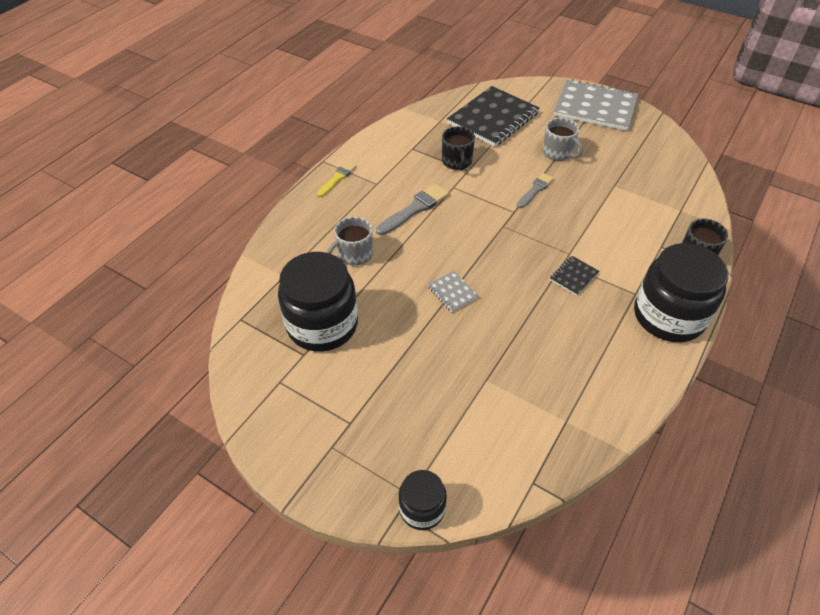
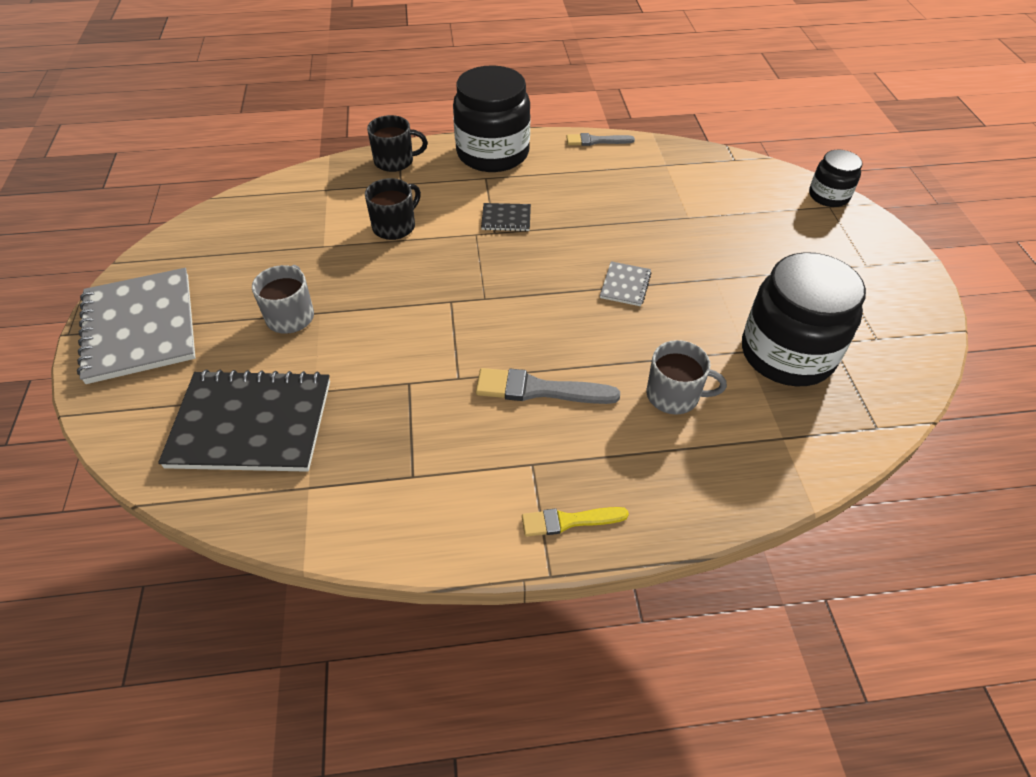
camera: 130 degrees left, 0 degrees up
black mug [442,126,475,170] -> black mug moved to [365,178,421,240]
grey brush [517,173,554,208] -> grey brush moved to [566,133,635,146]

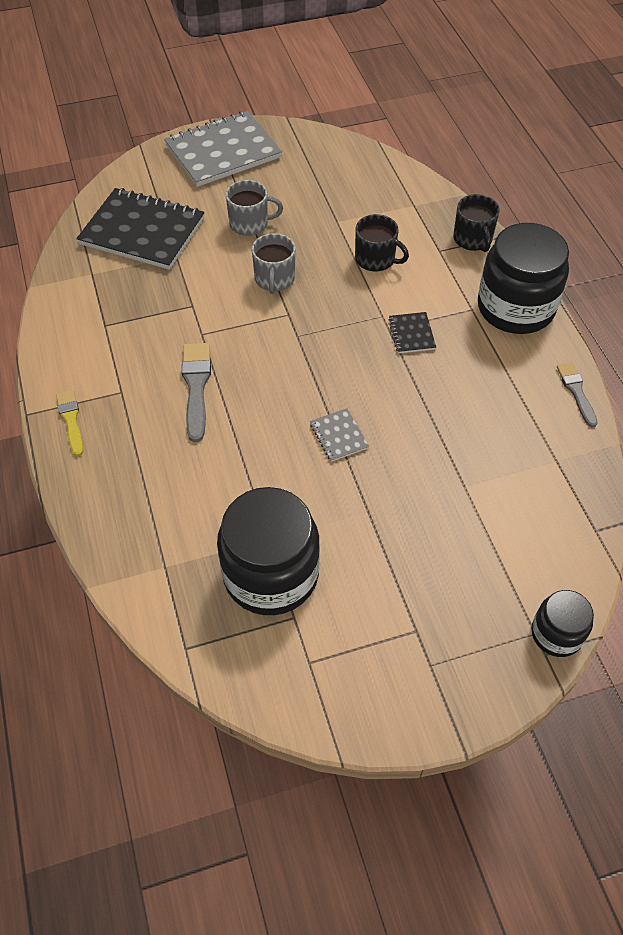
camera: 80 degrees right, 5 degrees up
black notebook [158,369,330,472] -> black notebook turned 60 degrees counterclockwise [76,188,205,270]
grey notebook [600,261,652,306] -> grey notebook turned 60 degrees clockwise [310,408,369,462]
grey mug [647,340,727,415] -> grey mug moved to [252,233,295,294]

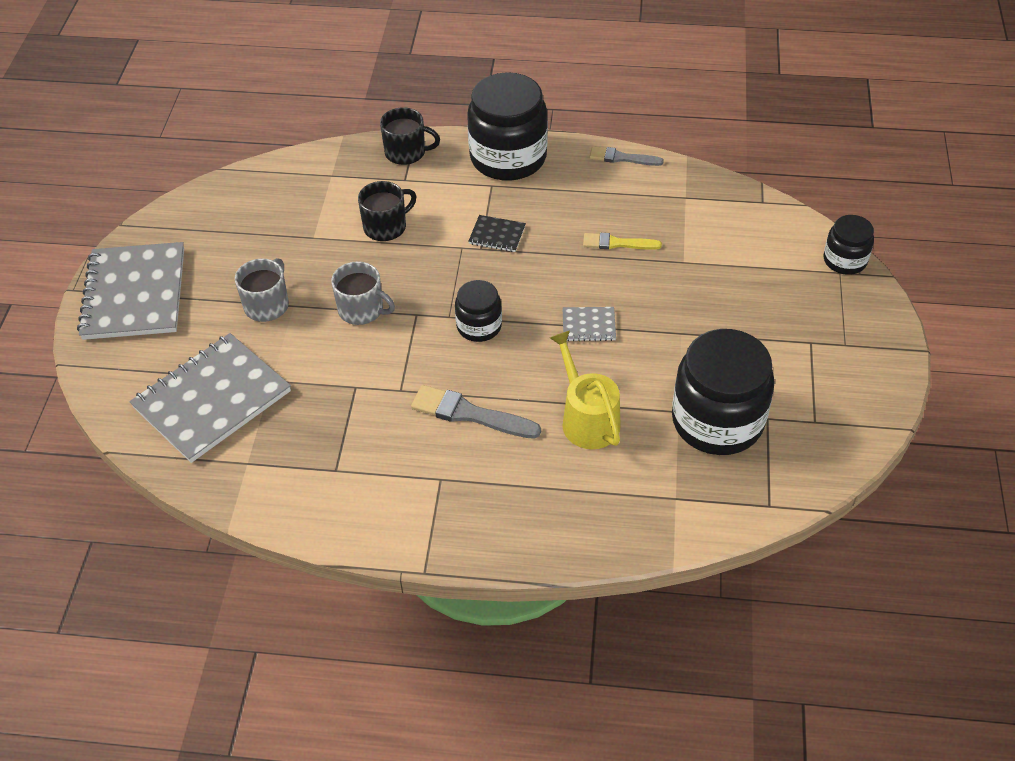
camera: 65 degrees left, 5 degrees down
yellow brush [56,390,83,456] -> yellow brush moved to [583,233,662,250]
black notebook [76,188,205,270] -> grey notebook [129,333,291,463]
none -> black jar [455,280,502,342]
none -> yellow watering can [550,331,621,449]

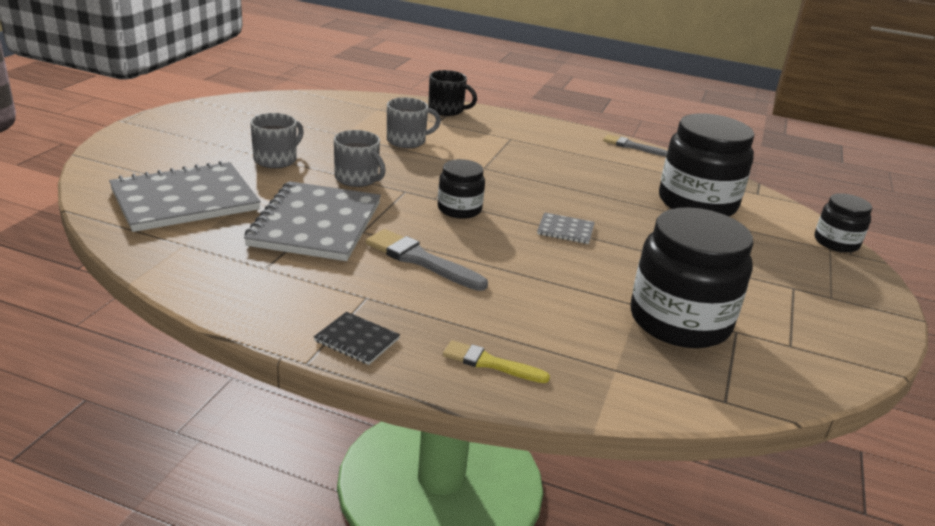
camera: 10 degrees right, 20 degrees down
grey notebook [77,242,184,340] -> grey notebook moved to [244,181,381,261]
black mug [358,181,416,241] -> grey mug [387,98,441,148]
black jar [467,72,548,181] -> black jar moved to [659,113,754,216]
black notebook [468,215,526,252] -> black notebook moved to [314,312,400,365]
yellow watering can [550,331,621,449] -> none
yellow brush [583,233,662,250] -> yellow brush moved to [443,340,550,383]

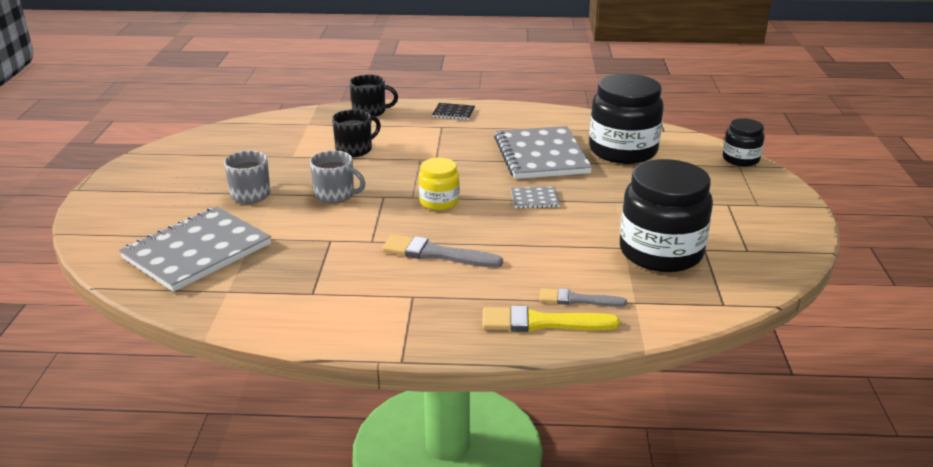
camera: 15 degrees left, 0 degrees up
grey notebook [244,181,381,261] -> grey notebook moved to [494,126,592,179]
black notebook [314,312,400,365] -> black notebook moved to [432,103,475,120]
grey mug [387,98,441,148] -> black mug [332,109,381,157]
black jar [438,159,485,219] -> yellow jar [419,158,460,210]
yellow brush [443,340,550,383] -> yellow brush [482,306,620,332], size x1.53
grey brush [603,134,668,157] -> grey brush moved to [540,288,627,307]

